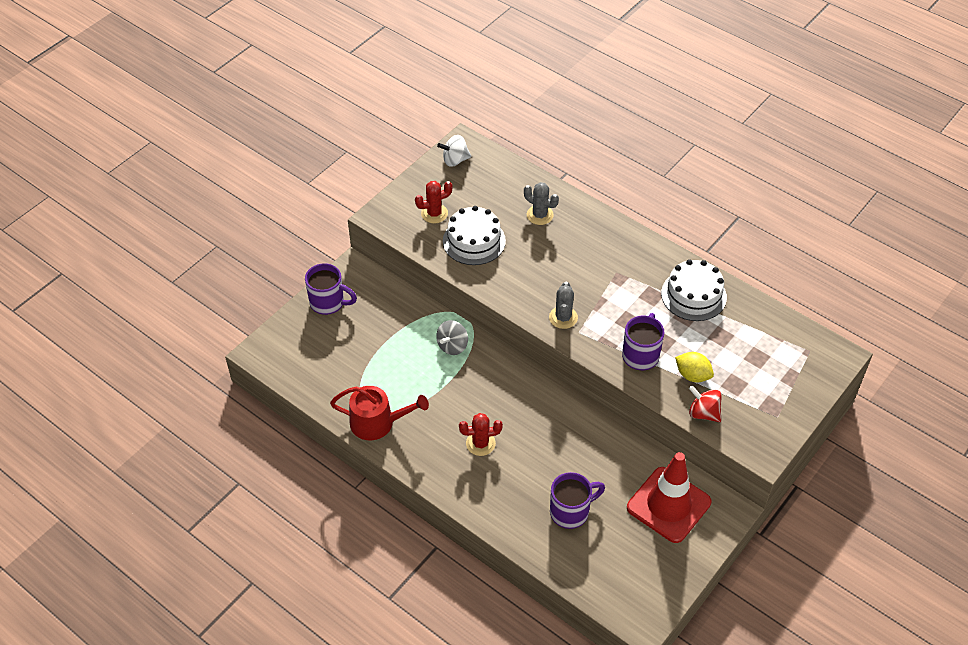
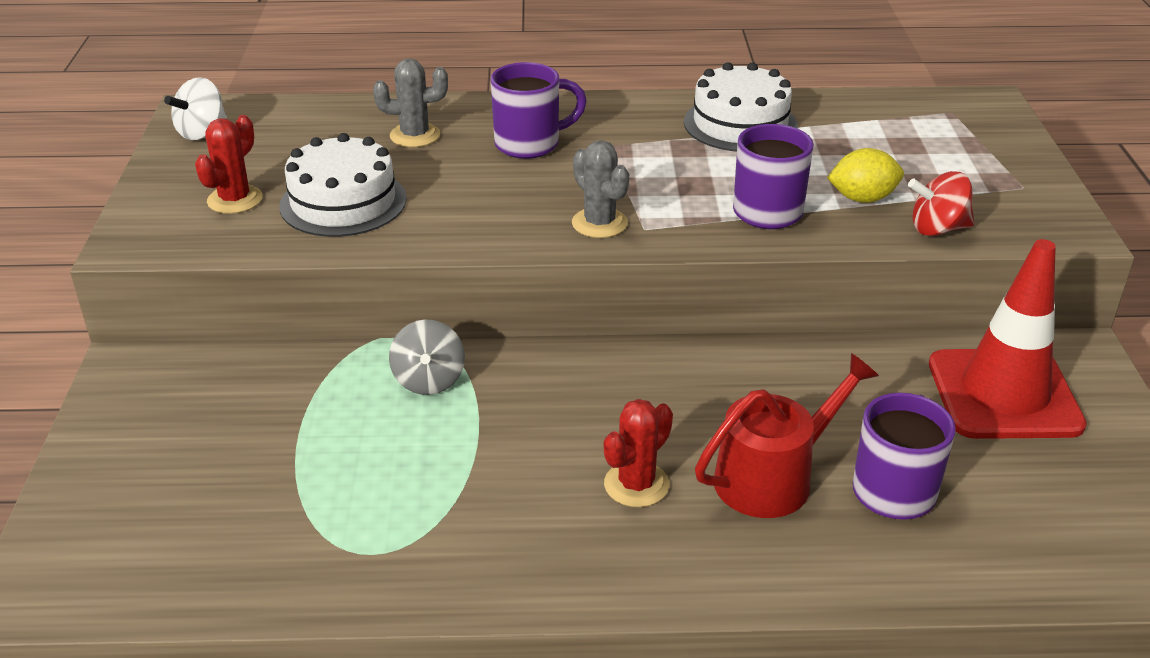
camera: 40 degrees left, 15 degrees down
purple mug [305,263,357,315] -> purple mug moved to [491,62,587,159]
red watering can [330,386,429,440] -> red watering can moved to [695,353,879,518]

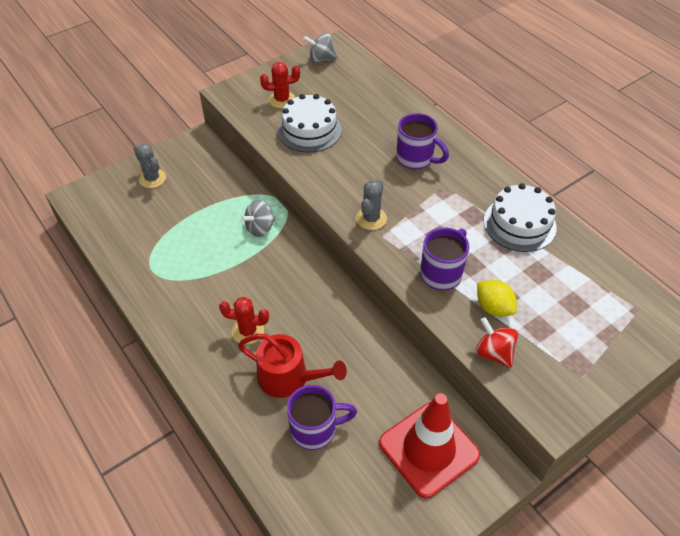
camera: 55 degrees right, 15 degrees up
white spinning top [164,77,227,140] -> grey spinning top [303,33,338,63]
grey cactus [373,58,448,147] -> grey cactus moved to [134,143,166,188]

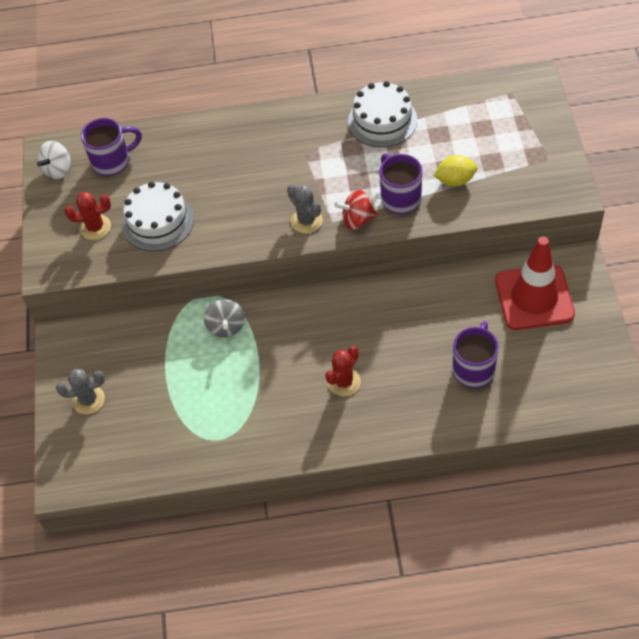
camera: 55 degrees left, 5 degrees up
red watering can [238,334,347,398] -> none
red cactus [260,62,300,108] -> red cactus turned 60 degrees clockwise [64,192,111,240]
grey spinning top [303,33,338,63] -> white spinning top [37,141,70,179]
purple mug [396,113,449,170] -> purple mug moved to [81,118,142,176]
red spinning top [476,317,518,368] -> red spinning top moved to [334,190,377,230]

